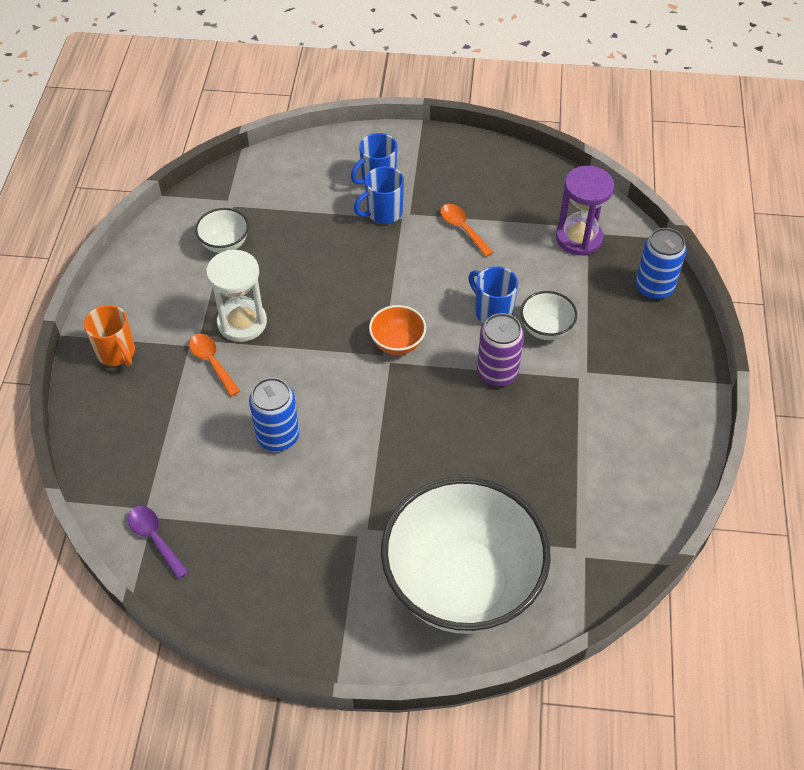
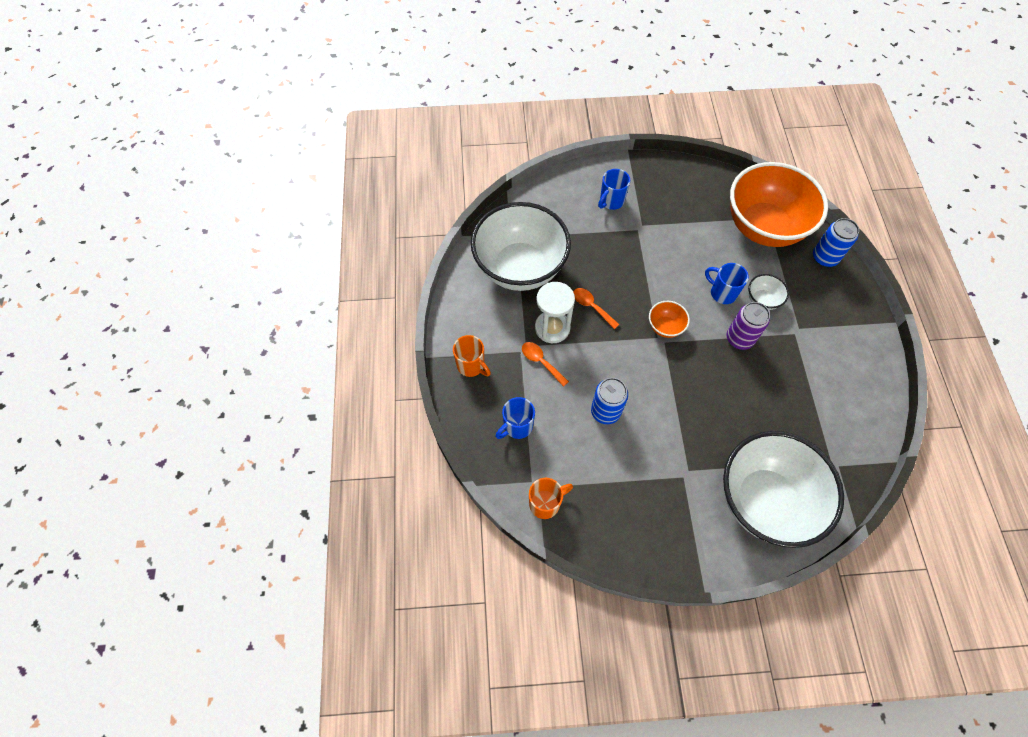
camera: 10 degrees left, 10 degrees up
purple spoon [128,506,189,579] -> orange mug [529,478,573,519]
white bowl [195,208,249,253] -> white bowl [471,202,571,291], size x2.47
blue mug [354,166,404,224] -> blue mug moved to [495,397,535,439]
orange spoon [440,204,494,257] -> orange spoon moved to [573,288,620,329]
purple hourglass [556,166,614,256] -> orange bowl [730,162,828,247]

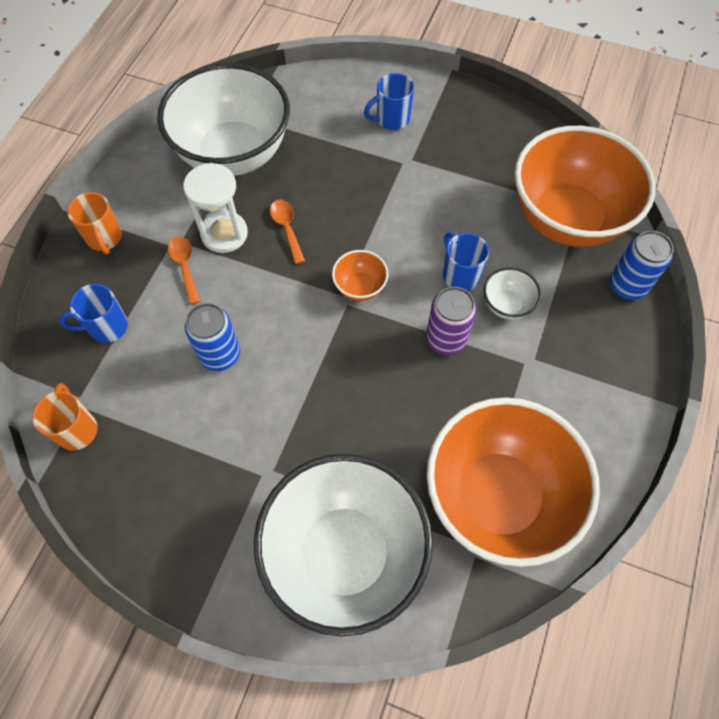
camera: 25 degrees right, 0 degrees up
orange mug [529,478,573,519] -> orange mug turned 105 degrees counterclockwise [33,383,97,451]
none -> orange bowl [427,398,600,567]

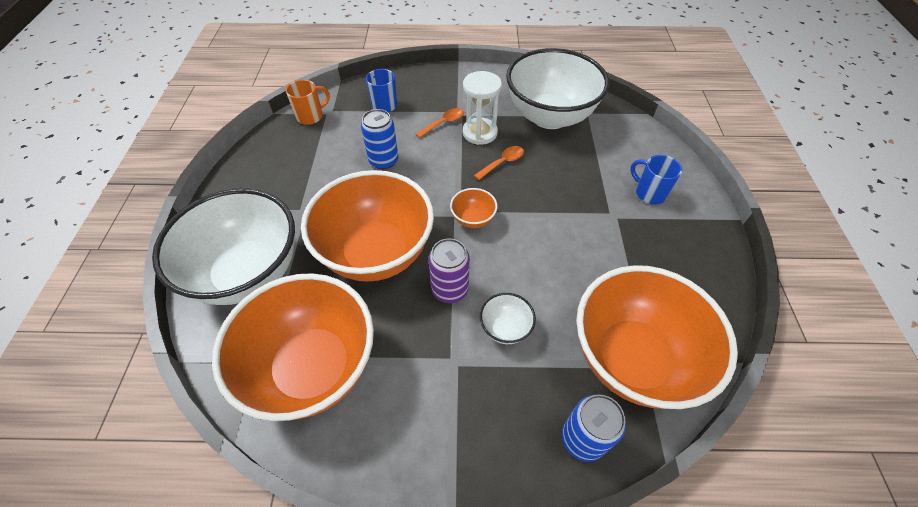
camera: 70 degrees right, 10 degrees down
orange mug [67,192,122,254] -> none
blue mug [443,232,489,291] -> none
none -> orange bowl [301,170,434,282]

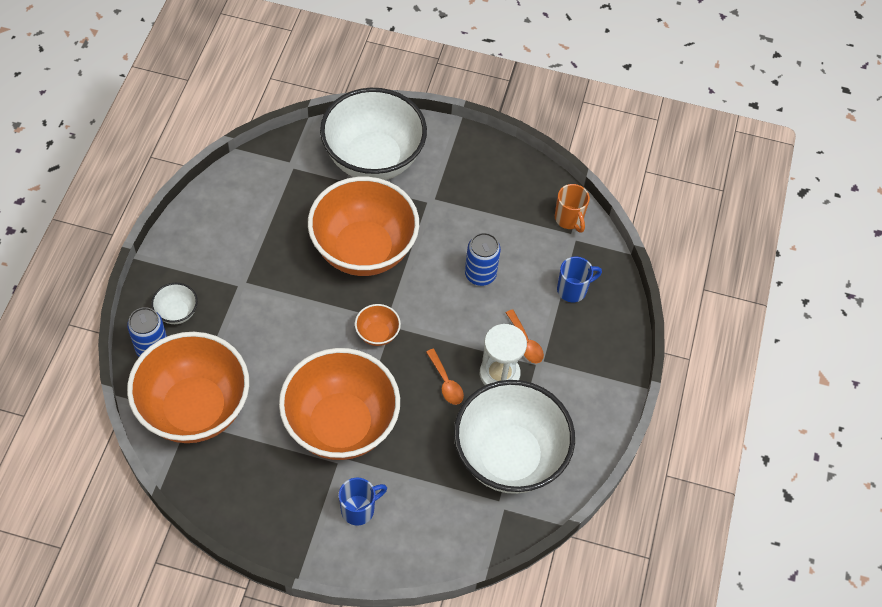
camera: 100 degrees right, 5 degrees up
orange bowl [212,273,374,421] -> orange bowl moved to [279,348,400,460]
purple can [429,238,470,303] -> none
white bowl [480,293,536,344] -> white bowl moved to [151,283,198,324]

